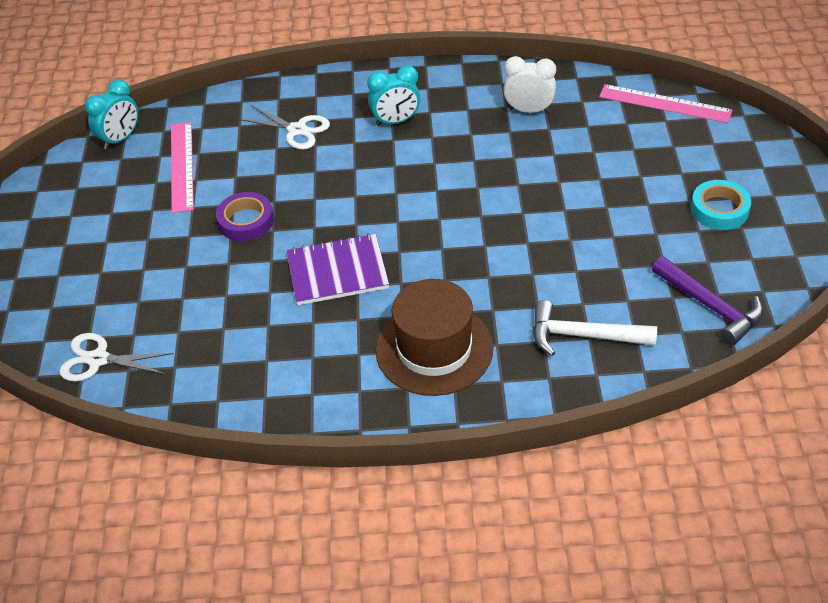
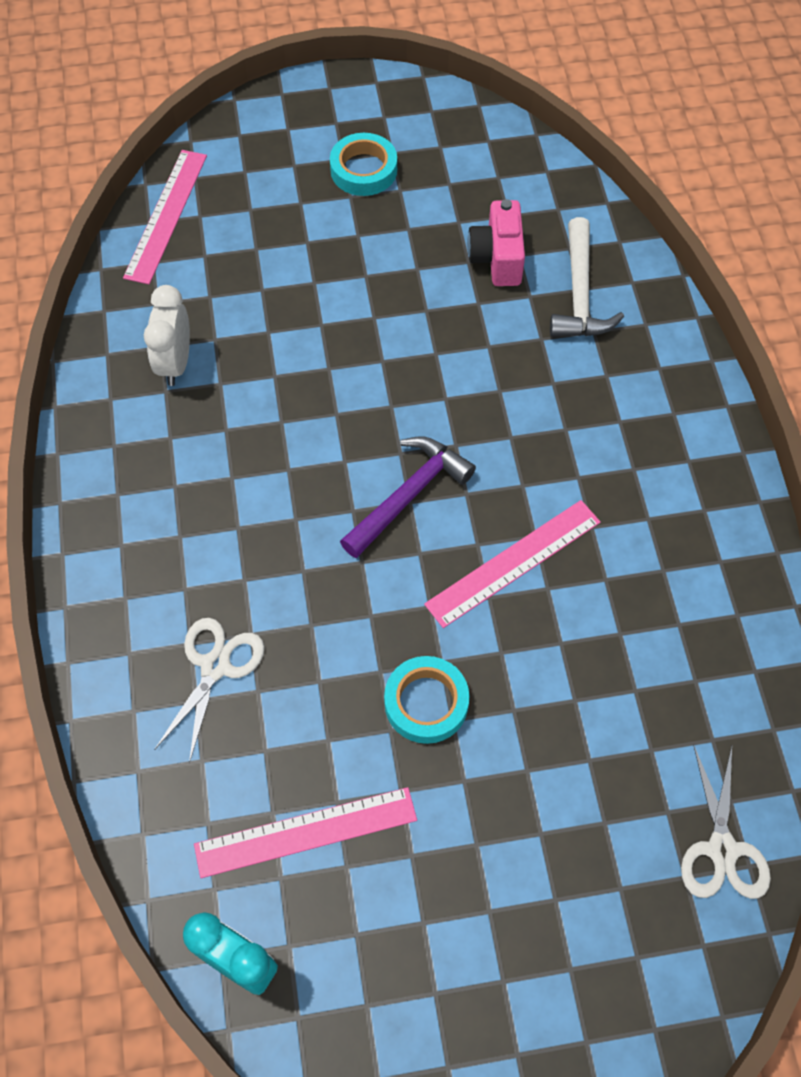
camera: 100 degrees left, 15 degrees up
purple tape [216,192,274,241] -> turquoise tape [384,656,469,744]
purple notebook [286,234,389,305] -> pink ruler [424,500,601,628]
turquoise clock [367,65,421,126] -> none
brown hat [375,279,493,396] -> none
purple hammer [652,256,763,345] -> purple hammer moved to [340,436,476,558]
none -> pink camera [467,199,525,286]

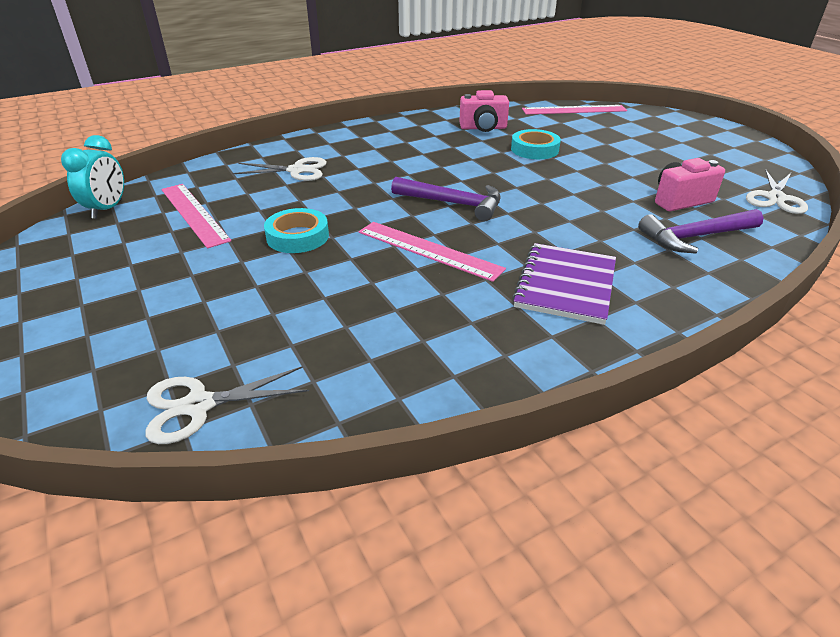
camera: 70 degrees right, 25 degrees down
white clock [144,285,190,386] -> pink camera [459,90,509,132]
turquoise tape [330,133,397,196] -> turquoise tape moved to [511,129,561,159]
white hammer [550,217,624,337] -> purple hammer [638,209,763,254]
none -> purple notebook [512,243,616,325]
none -> white scissors [746,169,808,214]

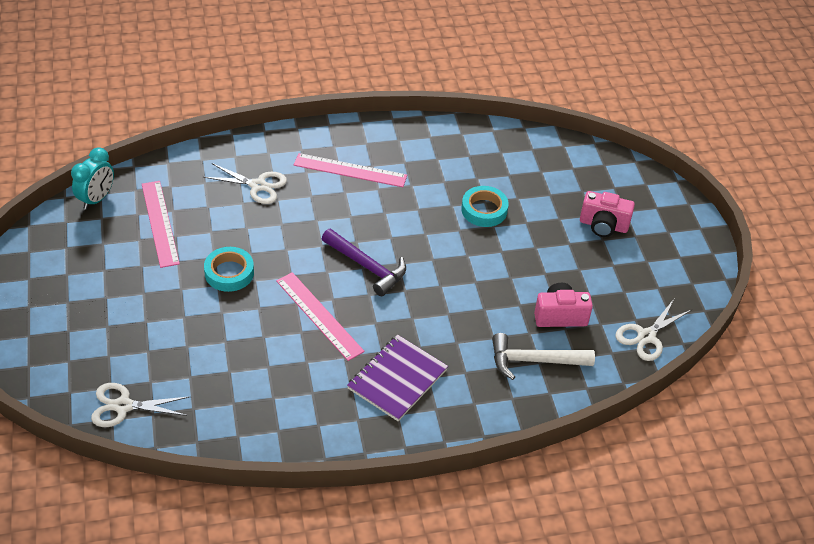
camera: 15 degrees right, 10 degrees up
pink camera [459,90,509,132] -> pink camera moved to [580,191,635,237]
pink ruler [522,105,627,115] -> pink ruler moved to [294,153,407,187]
purple hammer [638,209,763,254] -> white hammer [492,333,595,380]

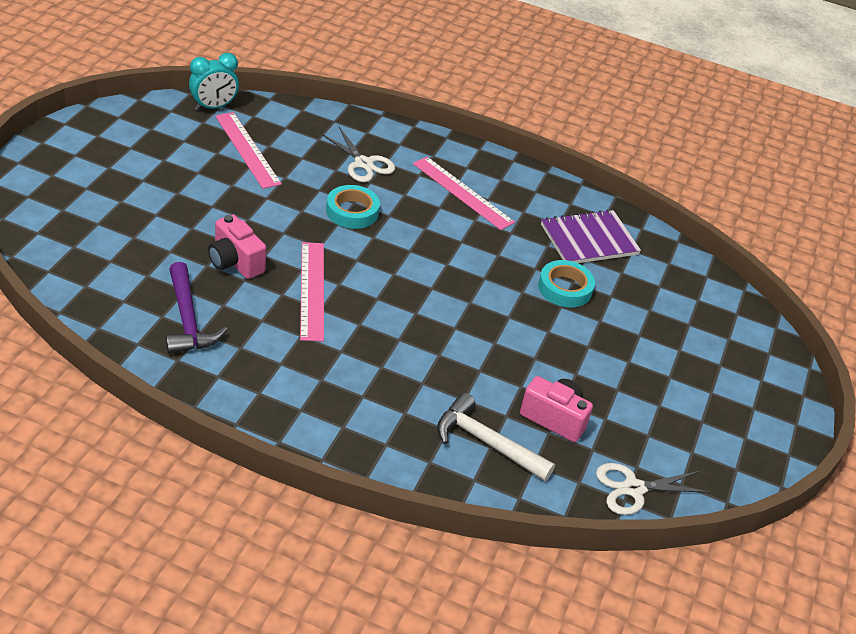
camera: 30 degrees right, 5 degrees down
white scissors [91,383,190,427] -> none
pink ruler [142,181,180,268] -> pink ruler turned 45 degrees counterclockwise [215,112,282,189]
turquoise tape [204,247,254,292] -> turquoise tape moved to [326,185,380,229]
purple hammer [322,229,406,296] -> purple hammer moved to [166,262,228,354]
purple notebook [347,335,448,421] -> purple notebook moved to [541,209,641,263]
pink camera [580,191,635,237] -> pink camera moved to [208,214,266,279]

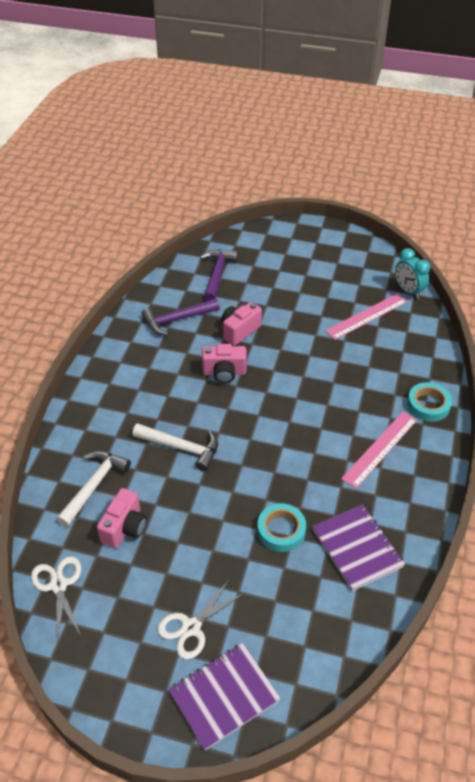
camera: 90 degrees right, 5 degrees up
pink ruler [300,242,324,342] -> pink camera [202,344,247,384]
white scissors [321,127,395,182] -> white scissors moved to [157,580,245,659]
turquoise tape [326,185,380,229] -> turquoise tape moved to [407,382,452,422]
none -> white hammer [132,423,218,472]
none -> purple notebook [169,643,281,750]
none -> purple hammer [200,250,238,301]

